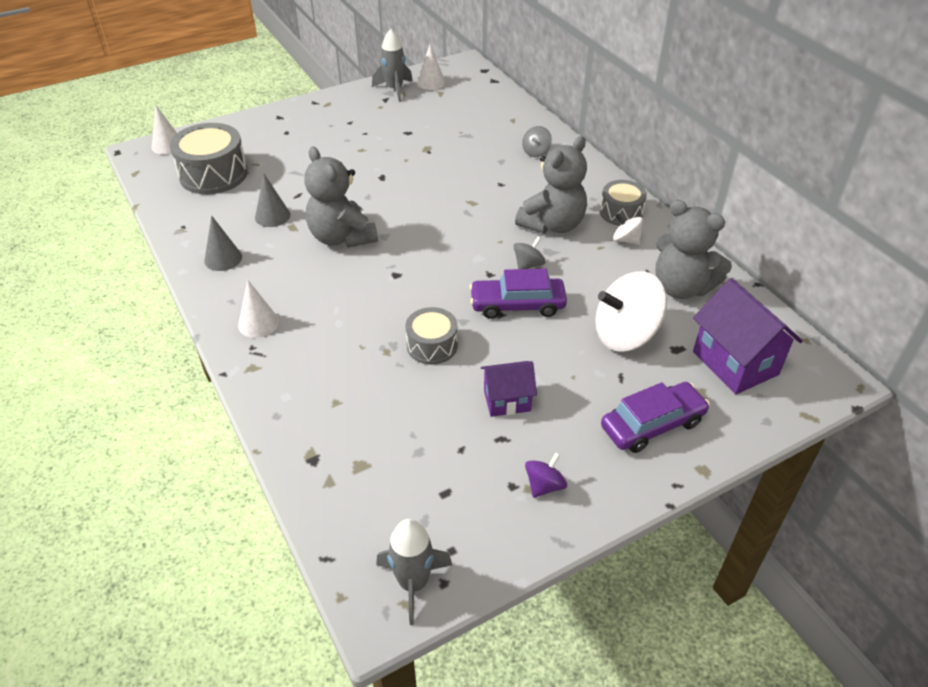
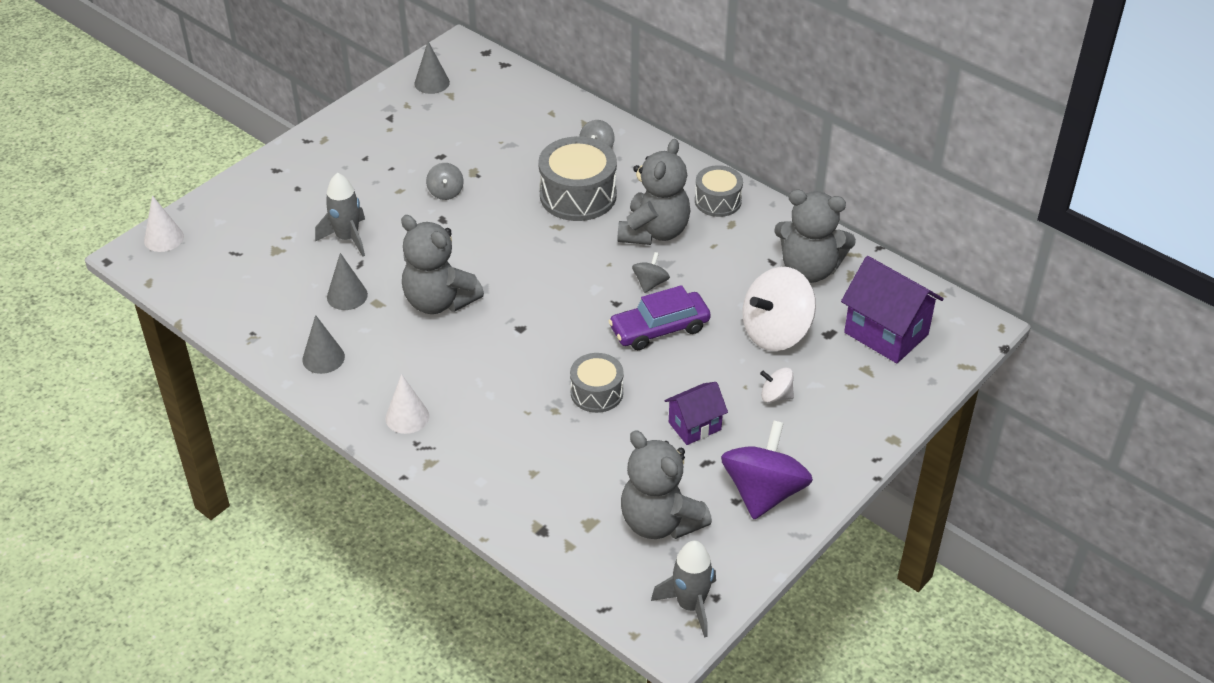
camera: 20 degrees left, 0 degrees up
grey drum [170,123,248,194] -> grey drum moved to [538,136,617,221]
grey rocket [372,29,413,102] -> grey rocket moved to [315,173,365,257]
white cone [417,44,446,90] -> grey cone [414,41,450,94]
purple spinning top [525,452,567,498] -> purple spinning top [721,420,813,519], size x2.09
purple car [601,382,710,453] -> none
white spinning top [613,213,643,245] -> white spinning top moved to [760,368,794,403]
none -> grey spinning top [426,163,463,200]
none -> grey teddy bear [621,430,712,539]

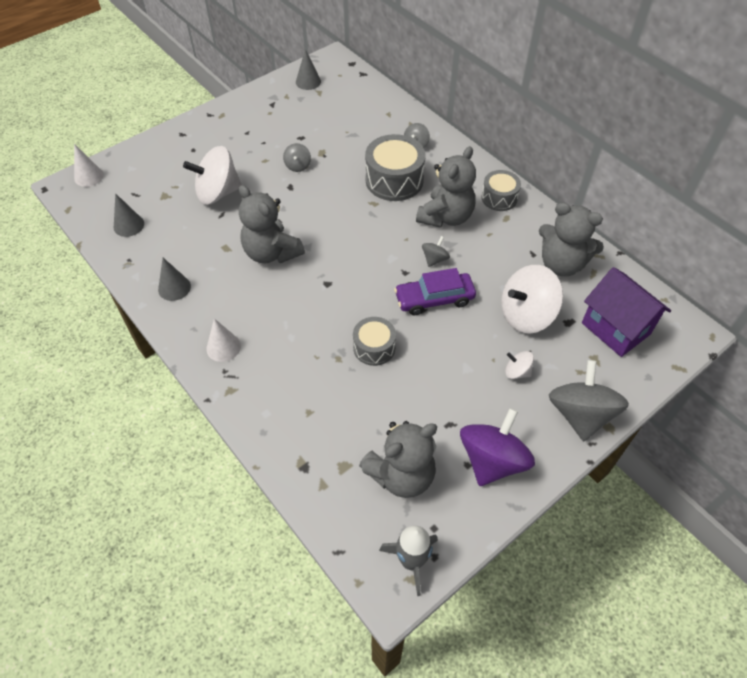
camera: 10 degrees right, 10 degrees up
grey rocket [315,173,365,257] -> white spinning top [183,146,242,205]
grey cone [327,253,368,310] -> grey cone moved to [114,193,144,237]
grey teddy bear [621,430,712,539] -> grey teddy bear turned 90 degrees counterclockwise [359,421,437,498]
purple house [664,382,728,445] -> none
none -> grey spinning top [549,360,629,441]

